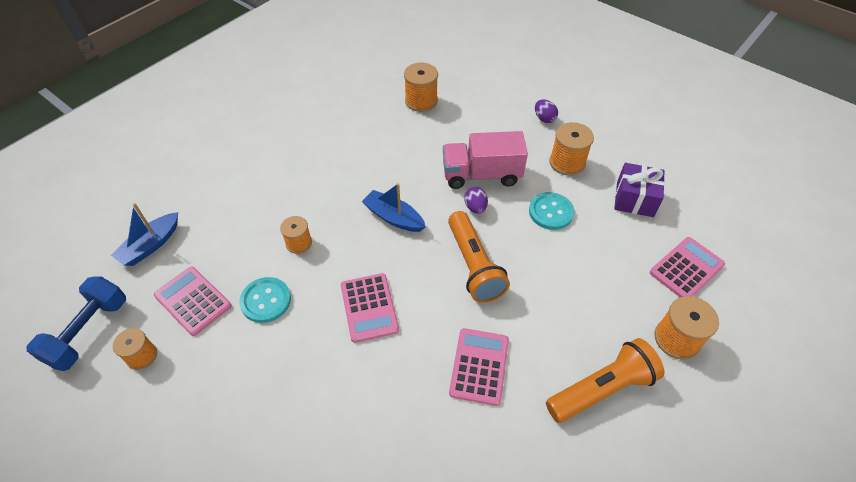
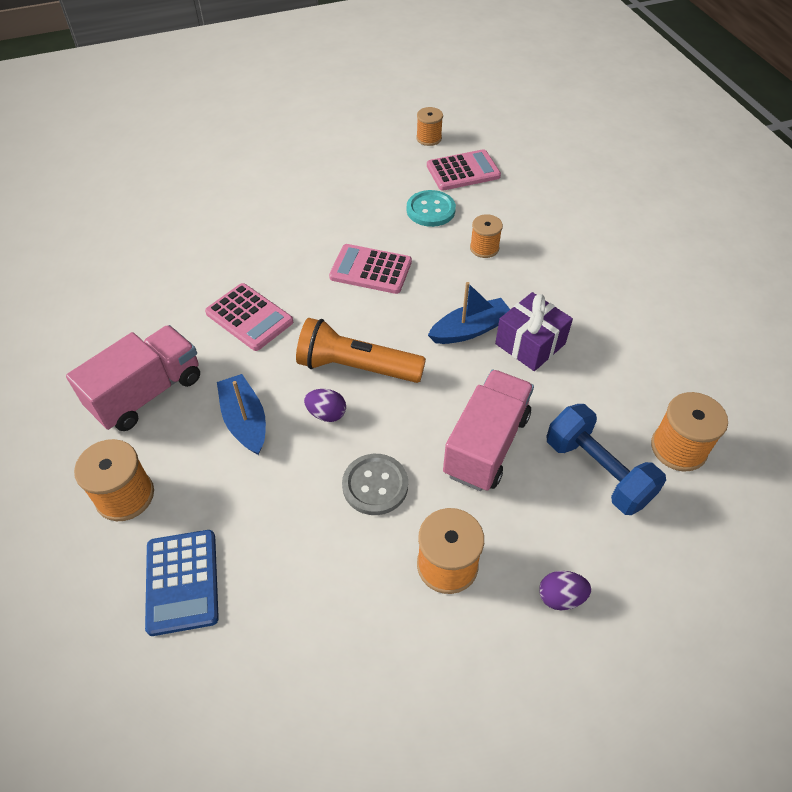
camera: 120 degrees right, 0 degrees up
blue dumbbell [27,277,126,371] -> blue dumbbell moved to [546,404,666,515]
blue boat [111,203,178,266] -> blue boat moved to [217,374,266,455]
purple egg [464,187,488,214] -> purple egg moved to [304,389,346,422]
turquoise button [529,192,574,230] -> grey button [342,454,408,515]
orange flashlight [546,338,664,423] -> pink truck [66,325,200,431]
purple gift [614,163,665,217] -> purple gift moved to [495,292,573,371]
pink calculator [650,237,725,297] -> blue calculator [145,530,219,636]

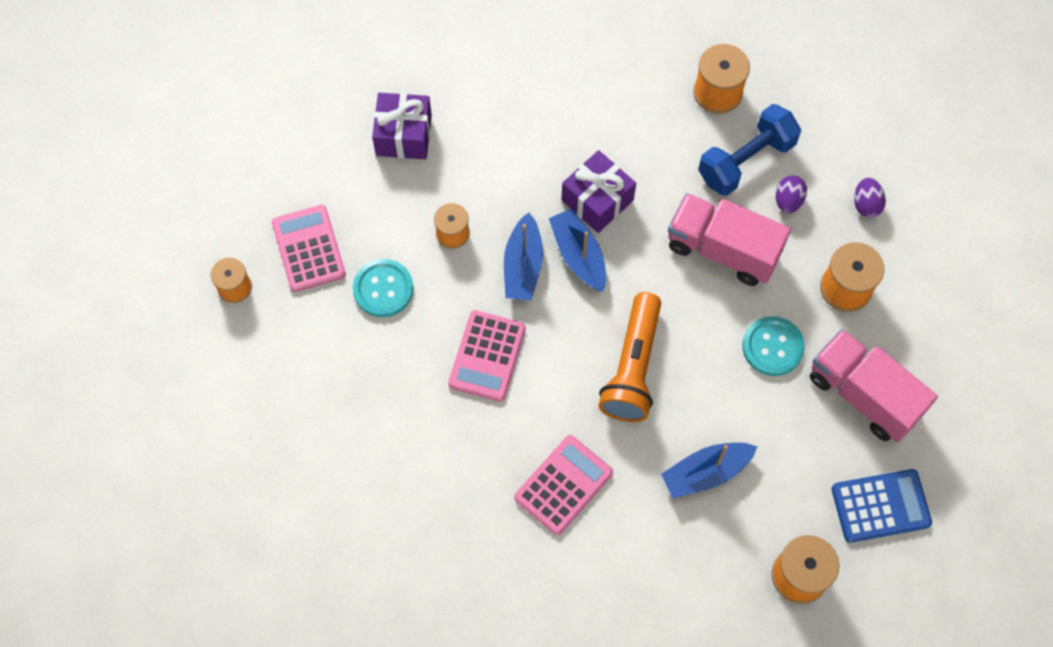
camera: 90 degrees left, 15 degrees up
pink truck [66,325,200,431] -> pink truck moved to [810,329,938,443]
purple egg [304,389,346,422] -> purple egg moved to [776,175,807,213]
grey button [342,454,408,515] -> turquoise button [742,316,805,376]
none -> purple gift [372,93,432,159]
none -> blue boat [504,212,543,300]

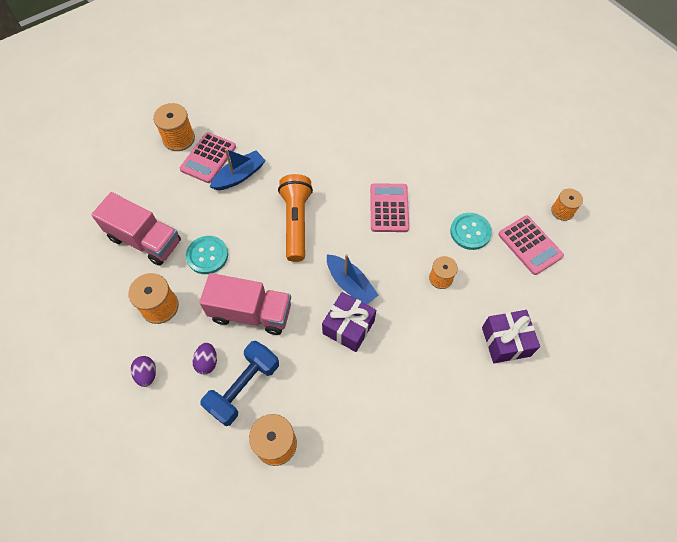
camera: 165 degrees right, 5 degrees down
blue boat [504,212,543,300] -> none
pink calculator [514,435,613,535] -> pink calculator moved to [180,132,236,183]
blue calculator [831,469,932,543] -> none

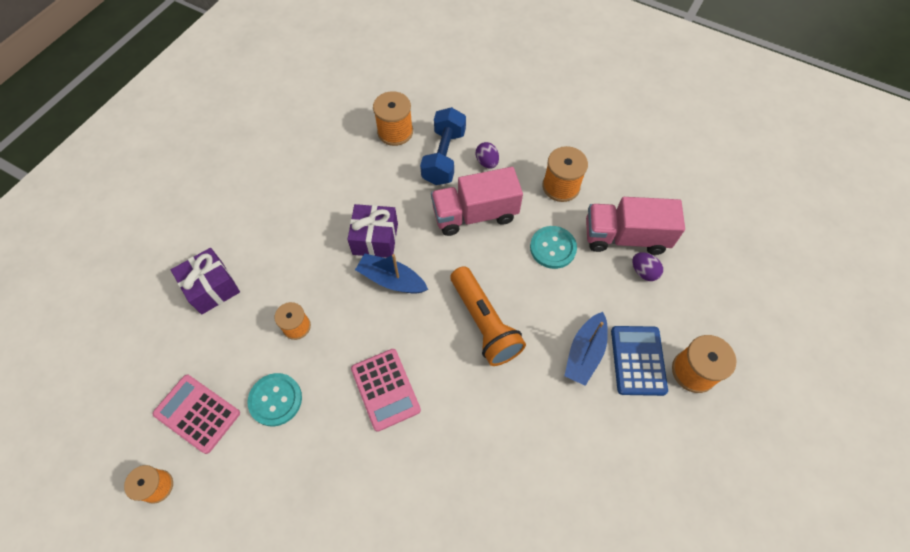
camera: 155 degrees right, 0 degrees up
purple egg [131,356,156,387] -> purple egg moved to [632,252,663,281]
pink calculator [180,132,236,183] -> blue calculator [611,326,668,396]

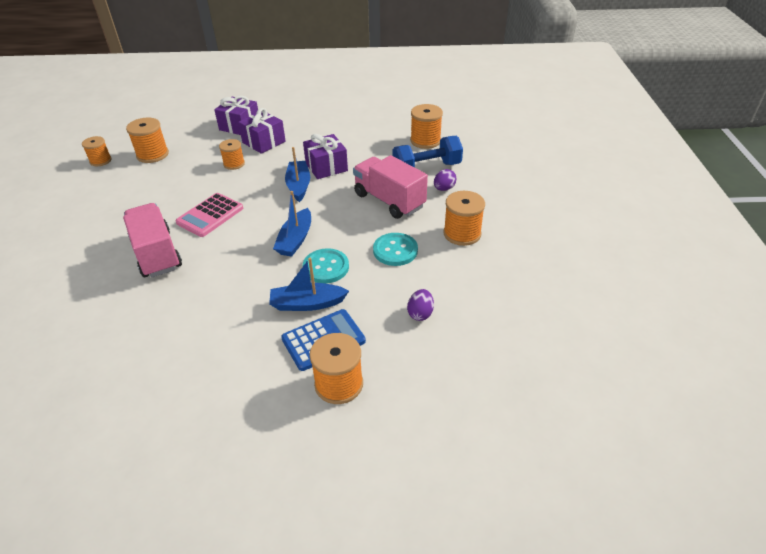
camera: 60 degrees right, 20 degrees down
pink calculator [153,375,240,454] -> orange spool [126,118,169,163]
turquoise button [248,373,302,427] -> turquoise button moved to [303,248,349,284]
orange flashlight [451,266,526,366] -> blue boat [273,191,311,257]
pink truck [586,197,685,255] -> pink truck moved to [123,203,182,278]
none -> purple gift [238,108,286,154]

